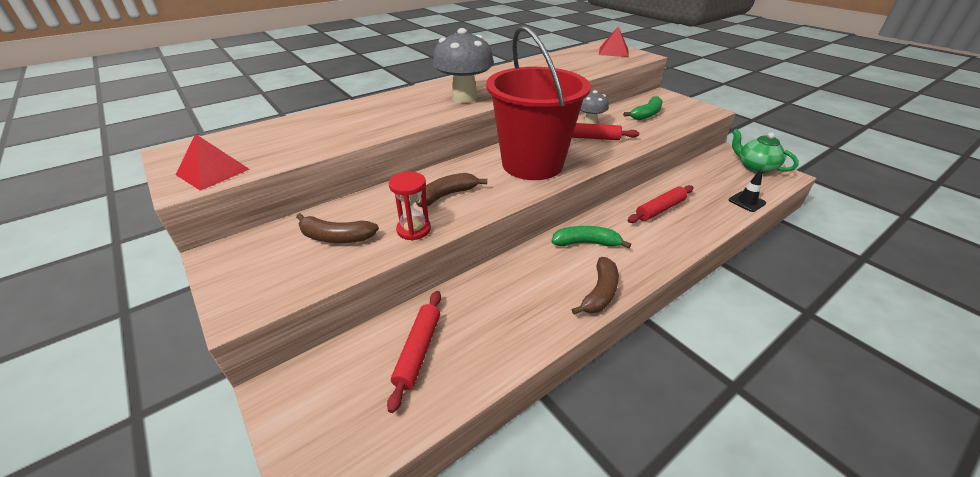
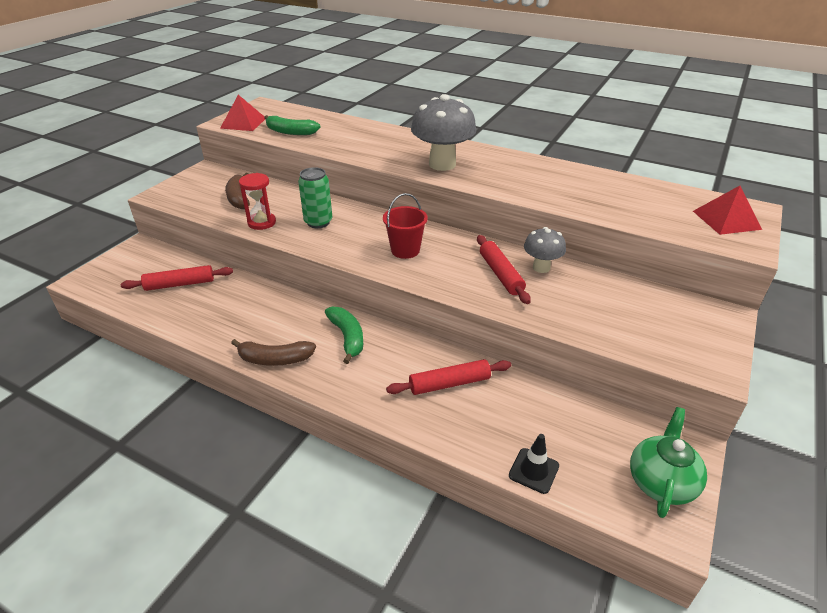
camera: 65 degrees right, 0 degrees up
brown banana [416,173,487,207] -> green can [298,167,332,228]
red bucket [486,25,591,180] -> red bucket [383,193,428,259], size x0.43
green banana [623,96,663,120] -> green banana moved to [264,115,320,135]
red rolling pin [628,185,694,223] -> red rolling pin turned 45 degrees counterclockwise [386,359,511,395]

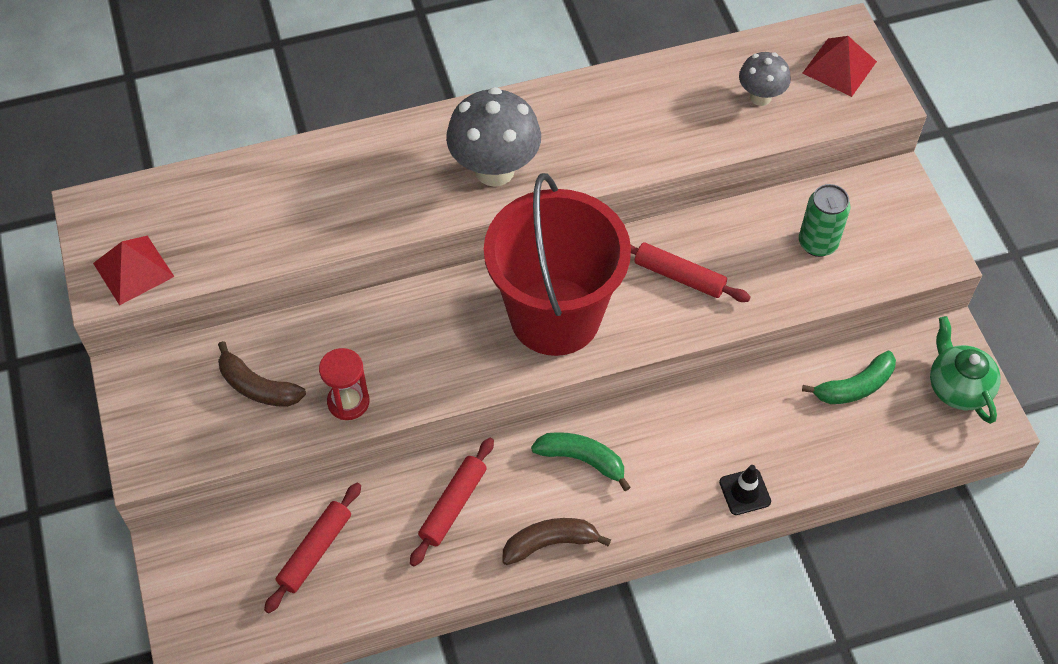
camera: 45 degrees left, 20 degrees up
brown banana [231,339,316,366] -> brown banana turned 150 degrees counterclockwise [502,518,611,565]
green banana [264,115,320,135] -> green banana moved to [802,351,896,404]
green can [298,167,332,228] -> green can moved to [799,184,850,257]
red bucket [383,193,428,259] -> red bucket [484,173,631,356], size x2.33
red rolling pin [386,359,511,395] -> red rolling pin moved to [410,438,494,567]
black traffic cone [509,434,559,494] -> black traffic cone moved to [719,465,771,515]
grey mushroom [524,227,566,273] -> grey mushroom moved to [739,52,791,106]

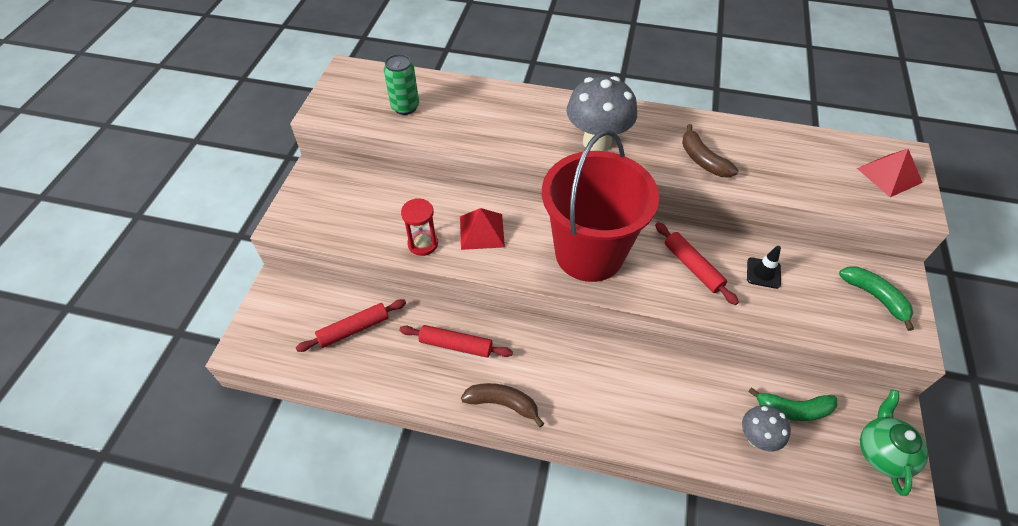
camera: 30 degrees right, 5 degrees down
red pyramid [93,236,174,306] -> red pyramid moved to [460,208,505,250]
brown banana [218,341,306,407] -> brown banana moved to [682,124,738,177]
red rolling pin [410,438,494,567] -> red rolling pin turned 45 degrees clockwise [399,325,513,358]
green banana [531,432,631,491] -> green banana moved to [839,266,914,331]
black traffic cone [719,465,771,515] -> black traffic cone moved to [747,246,781,289]
grey mushroom [739,52,791,106] -> grey mushroom moved to [742,405,791,451]
green can [799,184,850,257] -> green can moved to [384,54,419,115]

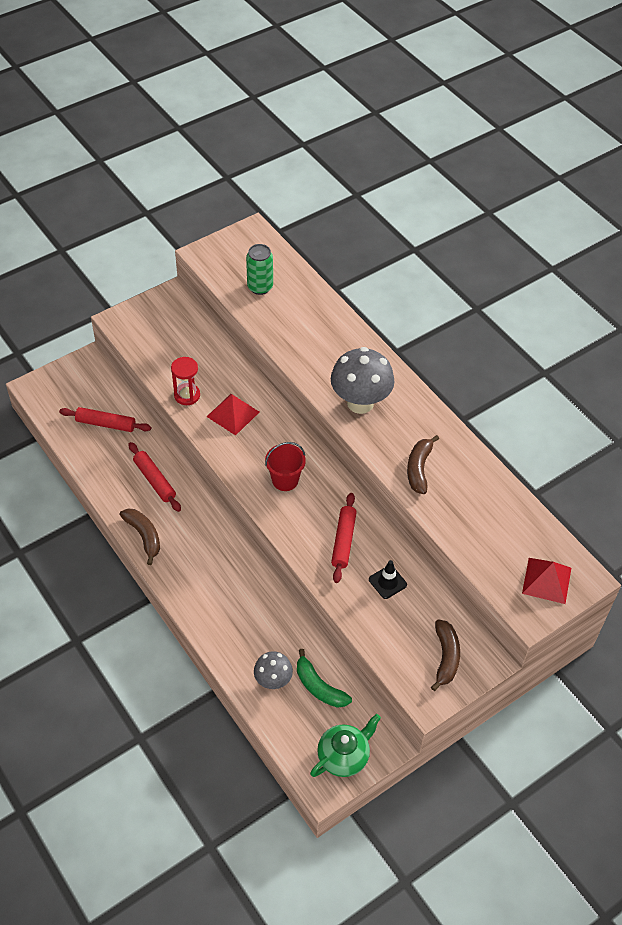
camera: 40 degrees right, 0 degrees up
red bucket [542,130,659,282] -> red bucket [265,442,306,491], size x0.43
green banana [839,266,914,331] -> brown banana [431,619,460,691]

